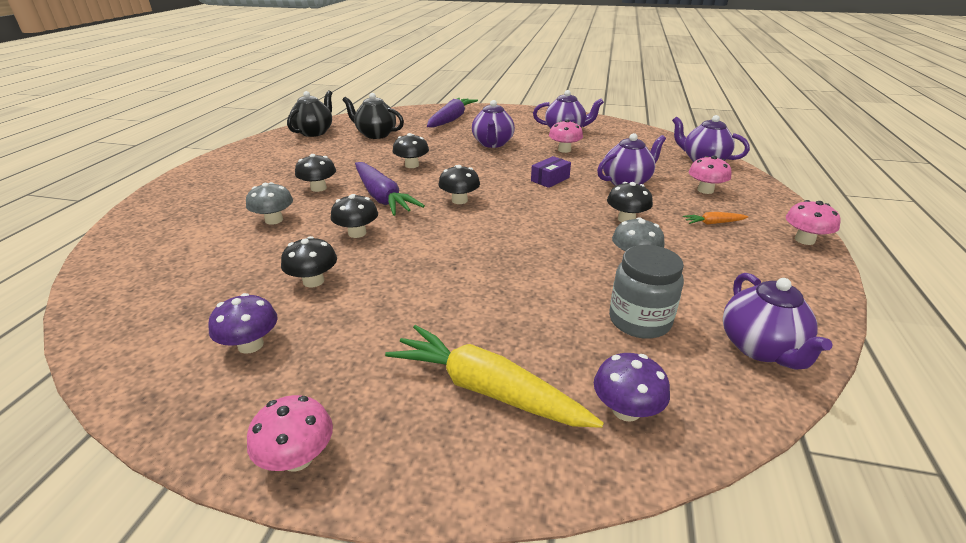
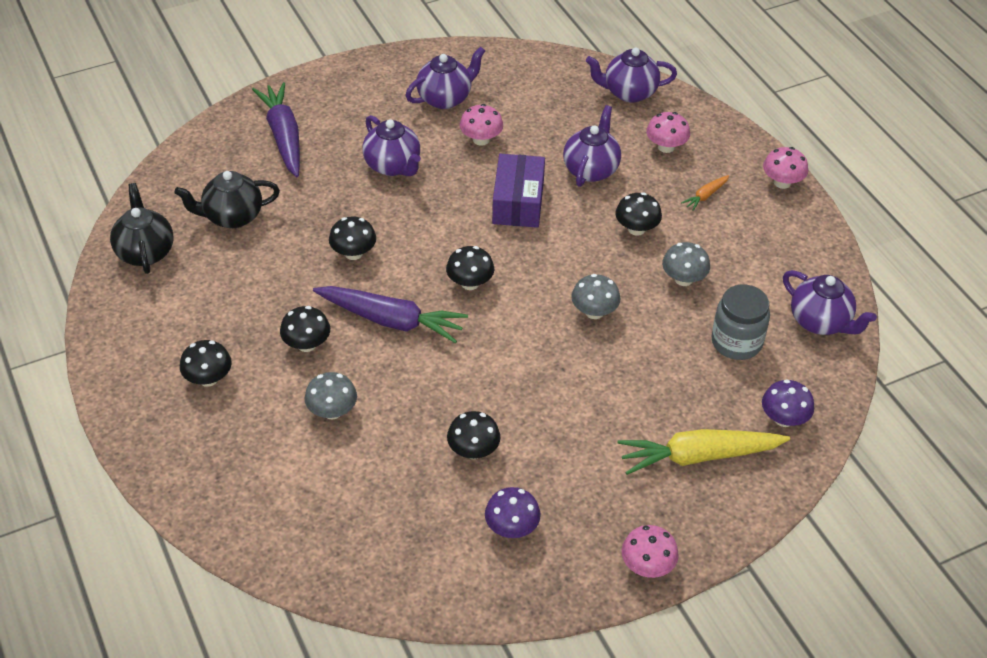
camera: 40 degrees left, 15 degrees up
black mushroom [331,194,378,238] -> black mushroom moved to [180,340,232,387]
purple box [531,156,571,188] -> purple box [492,154,545,228], size x1.67
none -> grey mushroom [571,274,620,319]

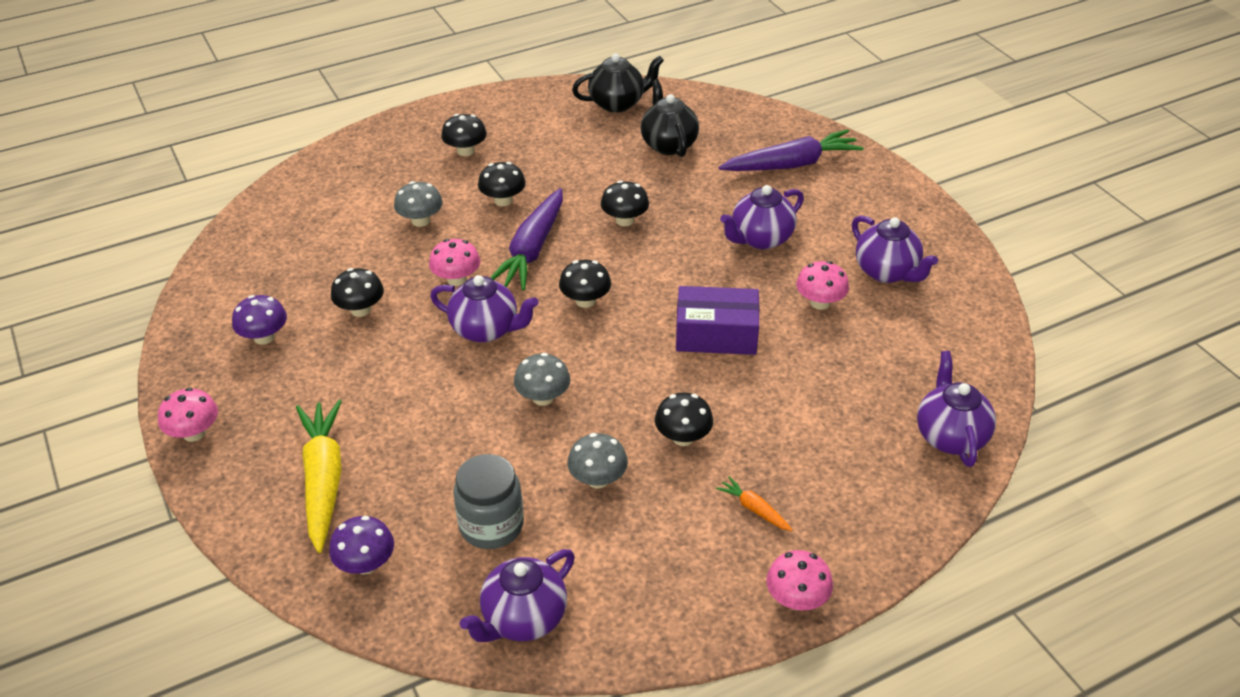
camera: 90 degrees right, 5 degrees down
purple teapot [563,105,621,187] -> purple teapot moved to [430,275,538,343]
pink mushroom [646,112,690,153] -> pink mushroom moved to [429,239,480,286]

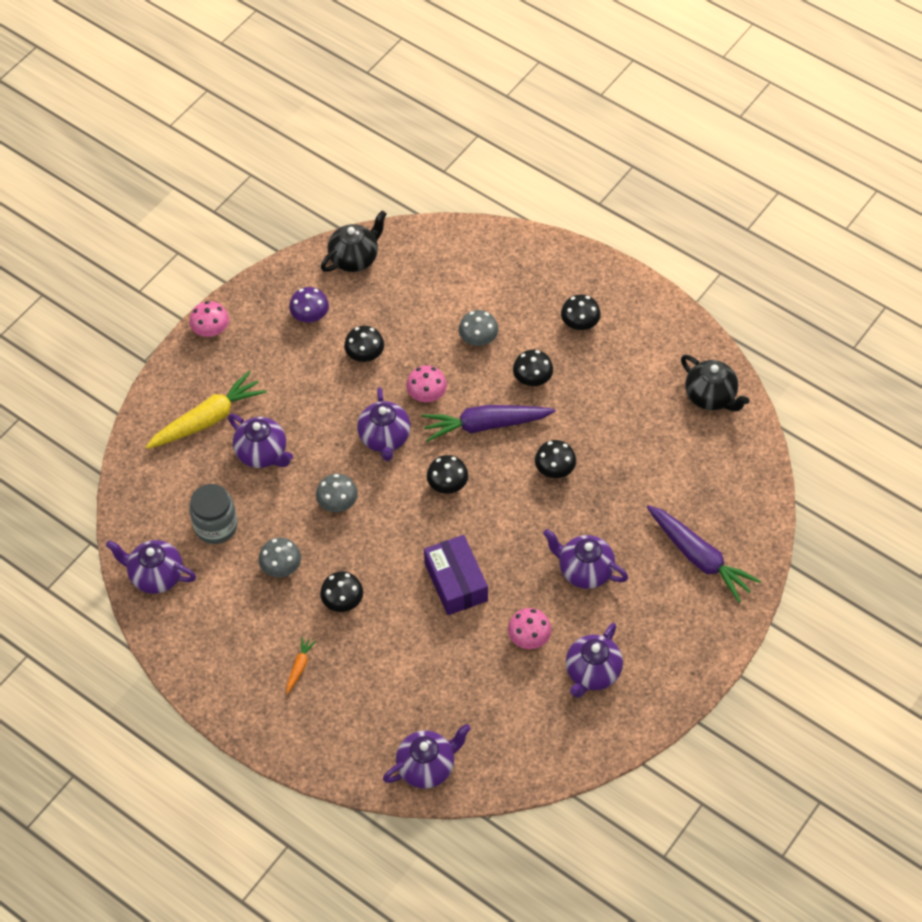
camera: 65 degrees right, 15 degrees up
purple mushroom [329,516,394,575] -> none
black teapot [641,79,699,157] -> black teapot moved to [321,210,387,272]
pink mushroom [766,550,833,610] -> none
none -> purple teapot [228,414,293,468]

